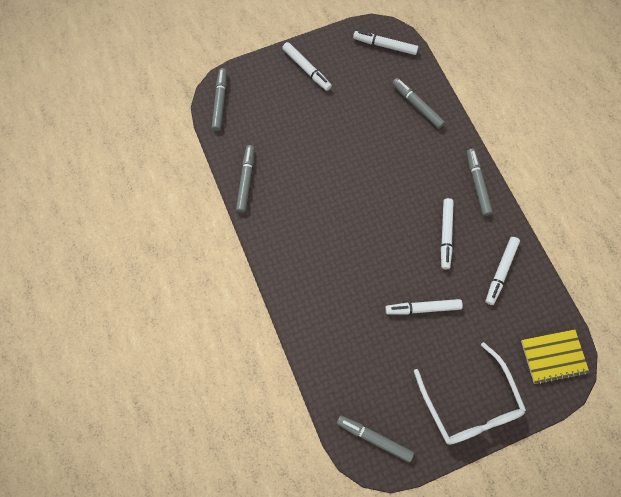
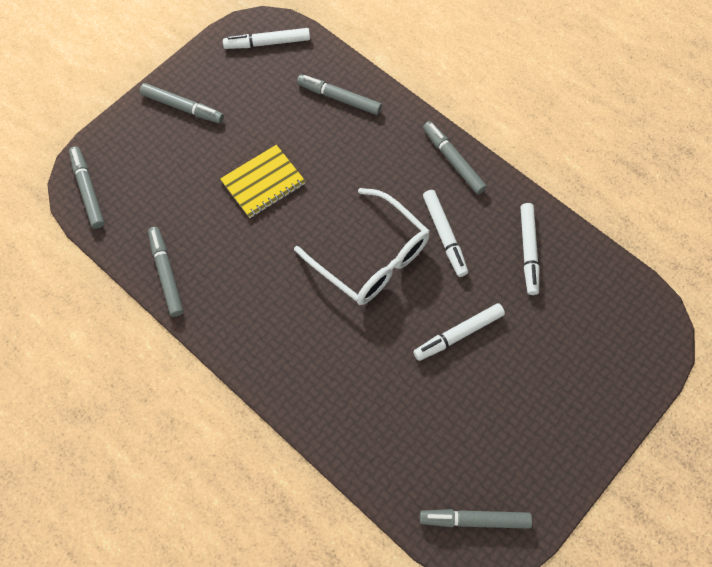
camera: 25 degrees left, 5 degrees down
white marker [282,42,332,91] -> grey marker [140,83,224,123]
white glasses [414,342,526,445] -> white glasses moved to [294,188,430,305]
yellow notebook [521,329,590,385] -> yellow notebook moved to [220,145,306,218]

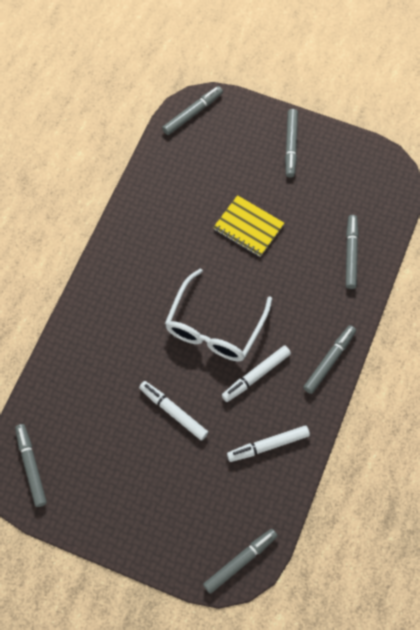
camera: 70 degrees right, 0 degrees up
grey marker [148,227,184,317] -> grey marker moved to [203,529,278,594]
white marker [223,28,310,49] -> none

